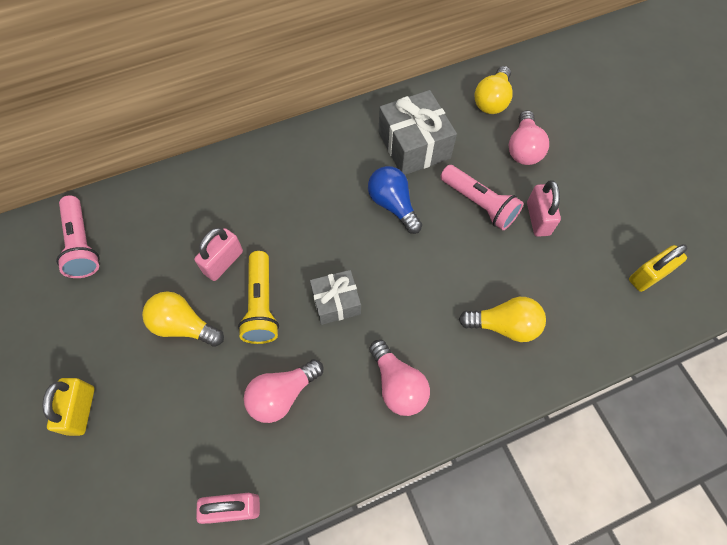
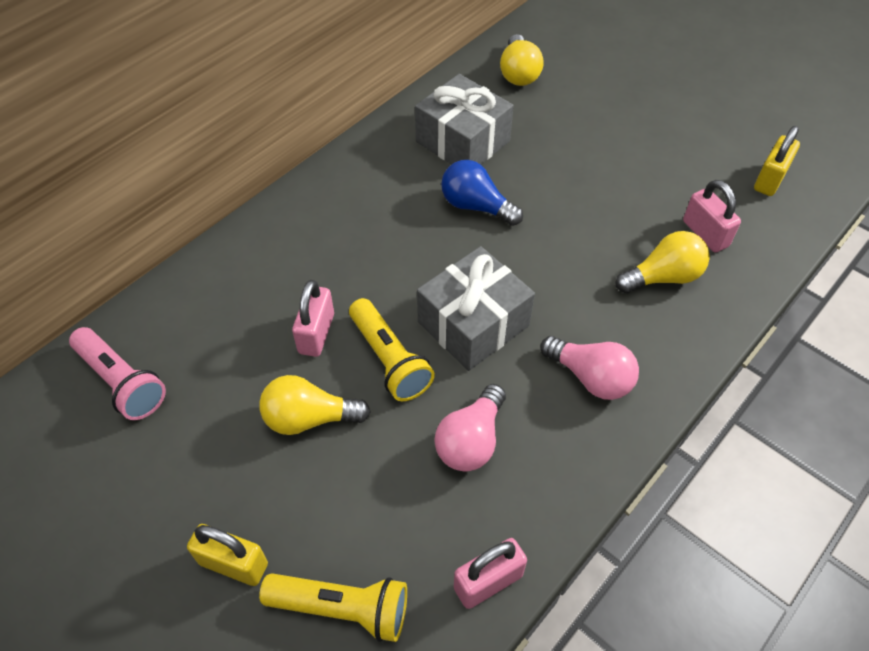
camera: 25 degrees left, 10 degrees down
yellow padlock [42,378,95,436] -> yellow padlock turned 45 degrees counterclockwise [187,524,268,586]
grey gift [310,270,361,325] -> grey gift [417,246,535,371], size x1.62
pink flashlight [441,165,524,230] -> none
pink light bulb [509,110,549,165] -> none
pink padlock [527,180,561,237] -> pink padlock moved to [683,180,741,253]
none -> yellow flashlight [259,573,407,642]

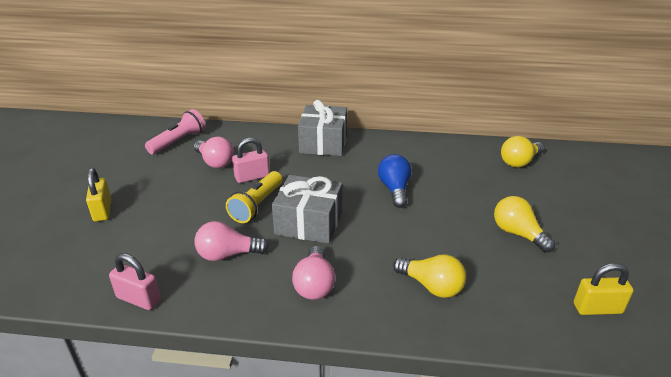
camera: 55 degrees right, 20 degrees down
pink flashlight [69,327,166,420] -> pink flashlight turned 150 degrees counterclockwise [145,109,206,154]
yellow light bulb [259,375,370,435] -> yellow light bulb moved to [494,196,555,253]
yellow flashlight [259,573,407,642] -> none
grey gift [415,74,514,165] -> grey gift moved to [298,100,347,156]
pink padlock [683,180,741,253] -> none
none -> pink light bulb [194,137,234,168]

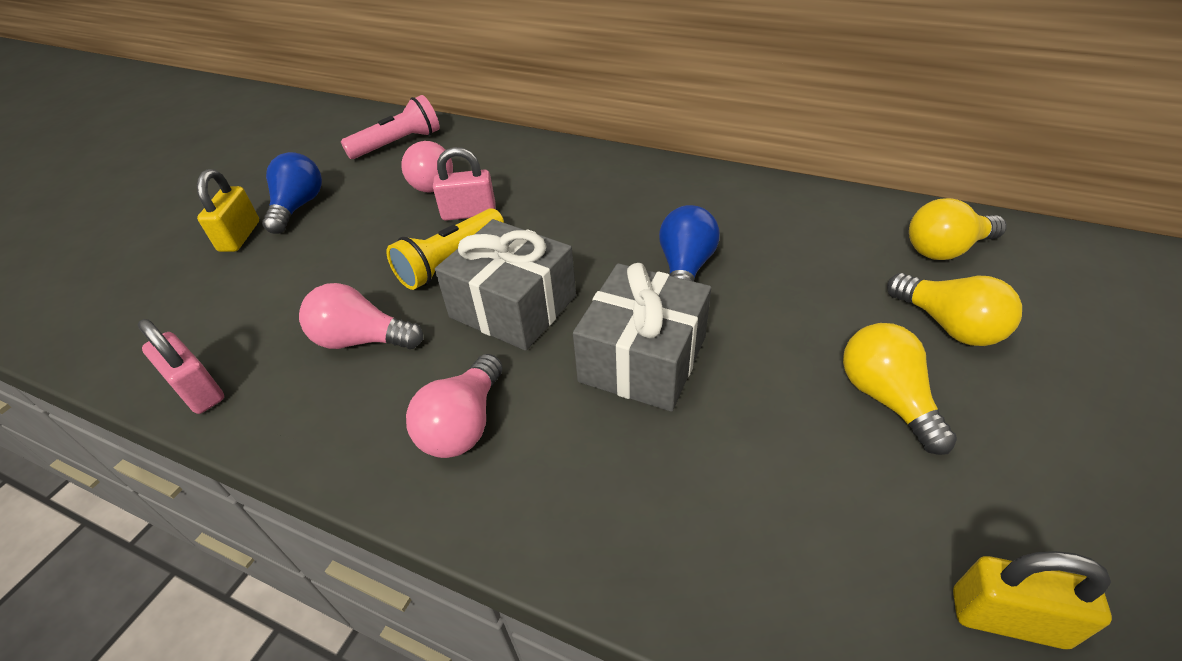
camera: 20 degrees right, 10 degrees up
grey gift [298,100,347,156] -> grey gift moved to [573,263,711,412]
yellow light bulb [393,254,466,298] -> yellow light bulb moved to [887,273,1022,346]
none -> blue light bulb [262,152,322,234]

